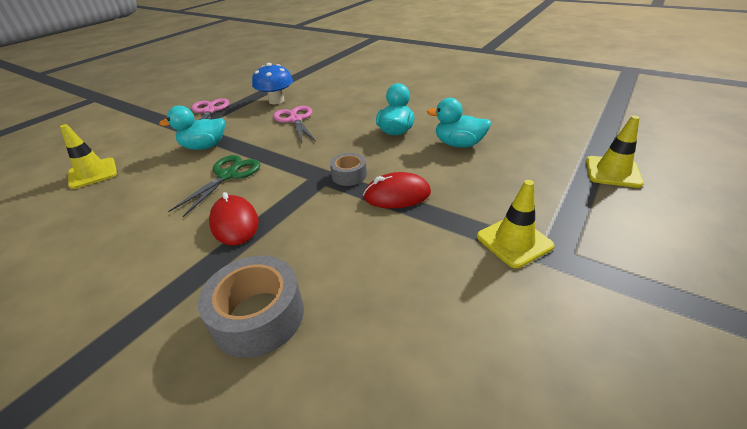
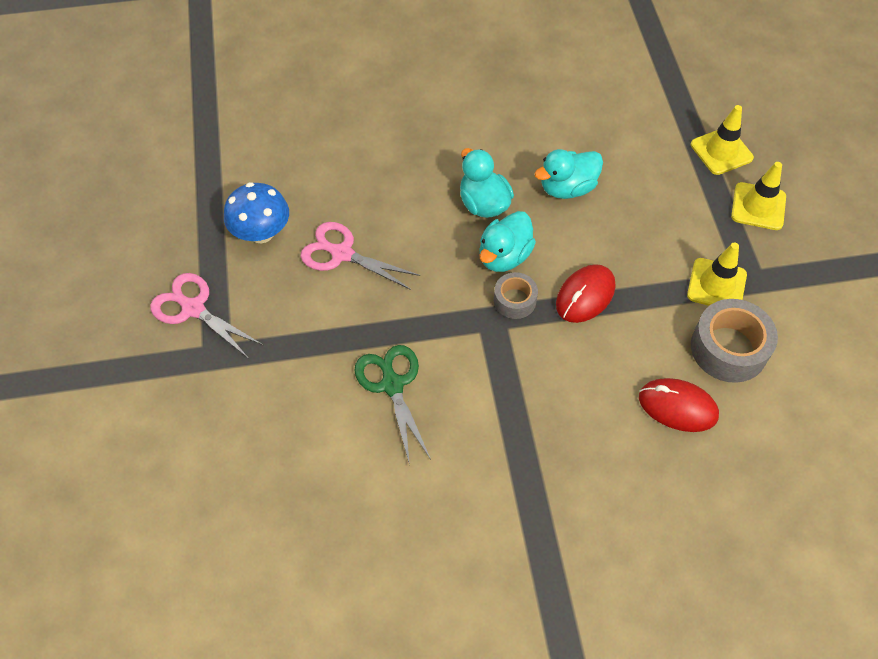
camera: 45 degrees left, 20 degrees up
yellow traffic cone [60,124,117,189] -> yellow traffic cone moved to [731,162,786,230]
turquoise duck [159,106,225,150] -> turquoise duck moved to [479,211,536,272]
grey tape [198,256,304,358] -> grey tape moved to [691,299,778,383]
red mouse [209,192,259,245] -> red mouse moved to [639,378,719,432]

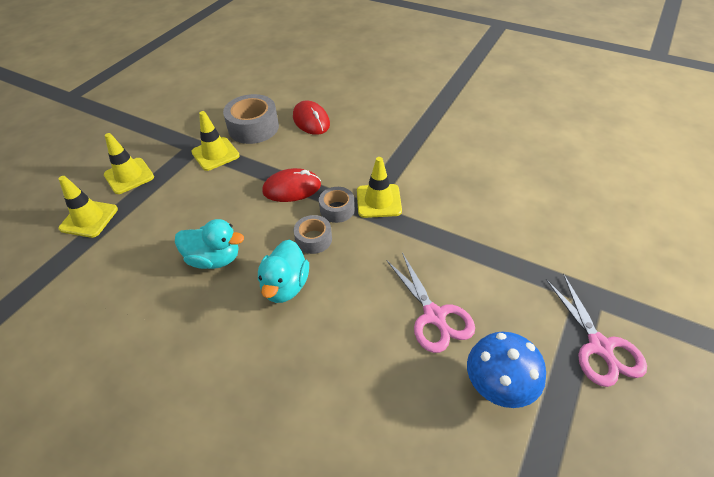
camera: 140 degrees left, 10 degrees down
green scissors [354,345,431,465] -> none
turquoise duck [479,211,536,272] -> grey tape [294,215,332,254]
none -> yellow traffic cone [357,157,402,218]

